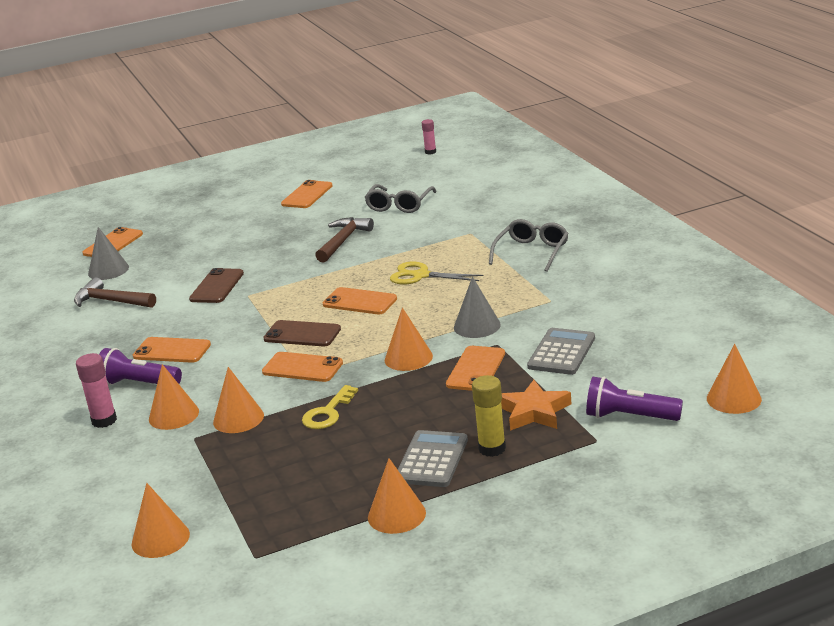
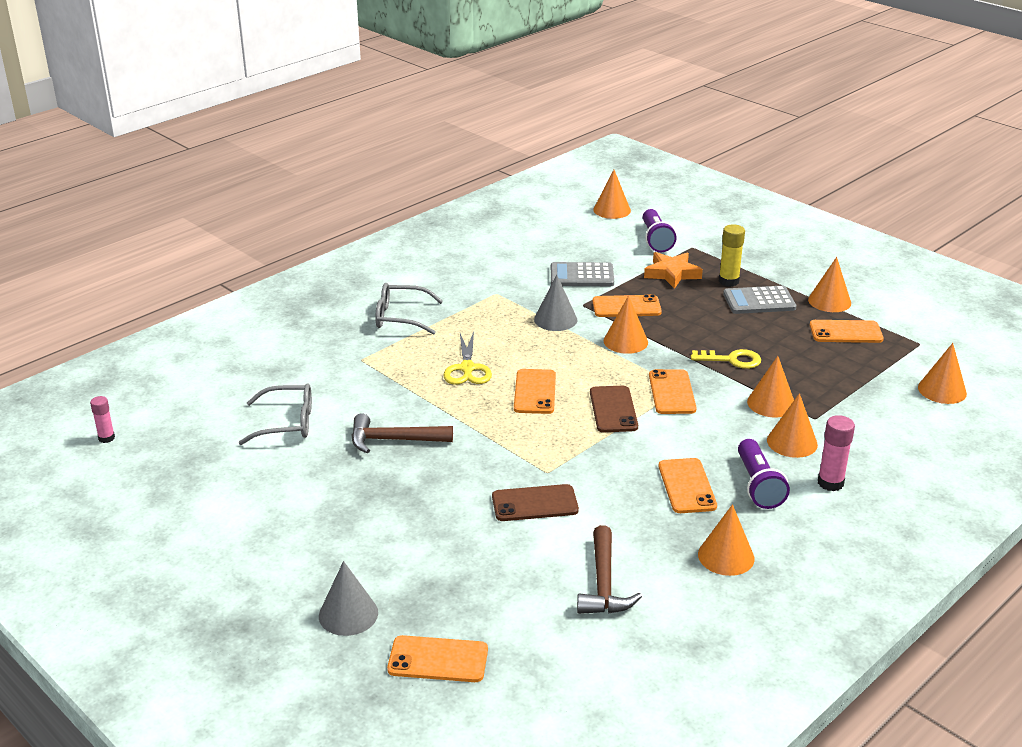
camera: 115 degrees left, 5 degrees up
grey cone [88,227,129,280] -> grey cone moved to [319,561,378,636]
orange phone [281,180,332,208] -> orange phone moved to [810,320,884,343]
none -> orange cone [698,504,755,576]

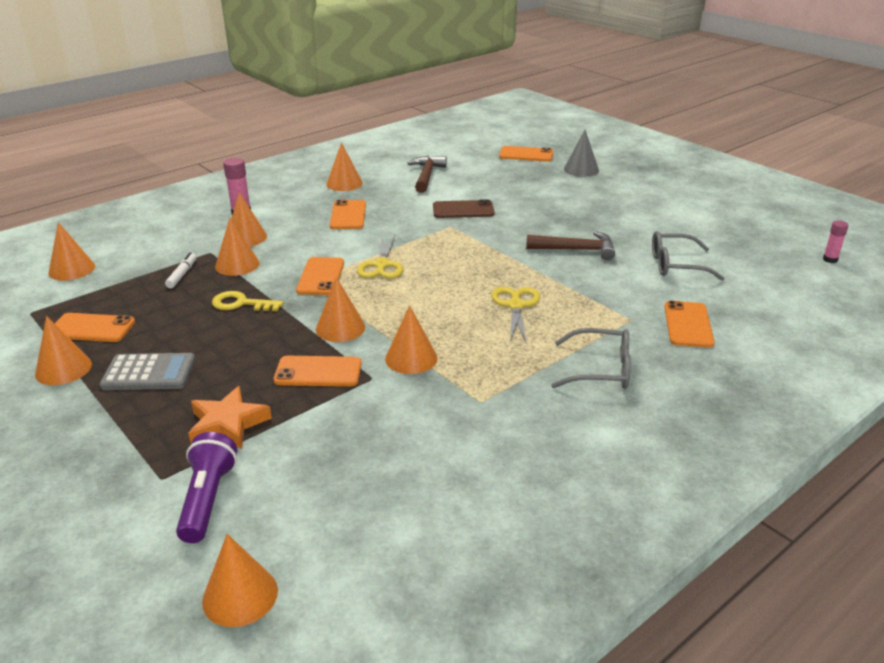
camera: 175 degrees left, 0 degrees up
orange phone [514,369,556,414] -> orange phone moved to [664,301,715,348]
grey cone [534,275,577,331] -> orange cone [385,305,437,374]
grey calculator [551,262,614,286] -> none
brown phone [590,386,638,432] -> yellow scissors [357,235,403,279]
yellow glue stick [719,224,745,287] -> none
purple flashlight [738,439,790,509] -> none
none -> white marker [165,252,197,288]

